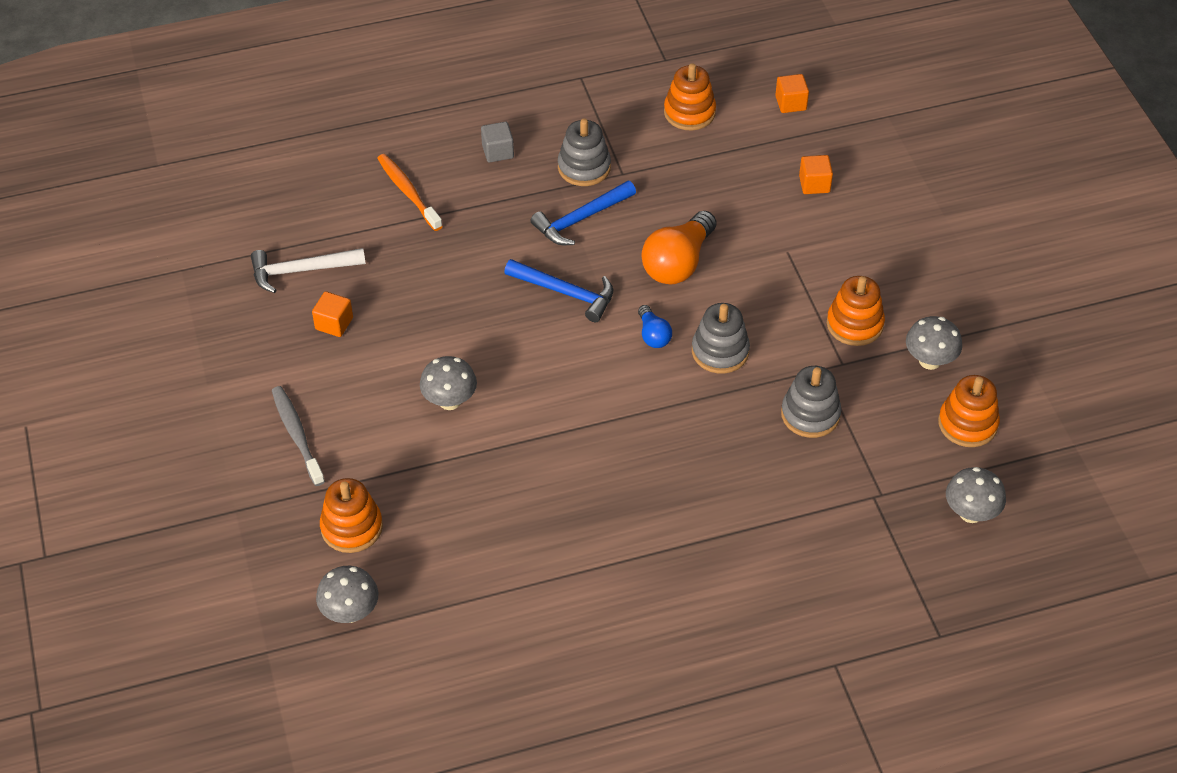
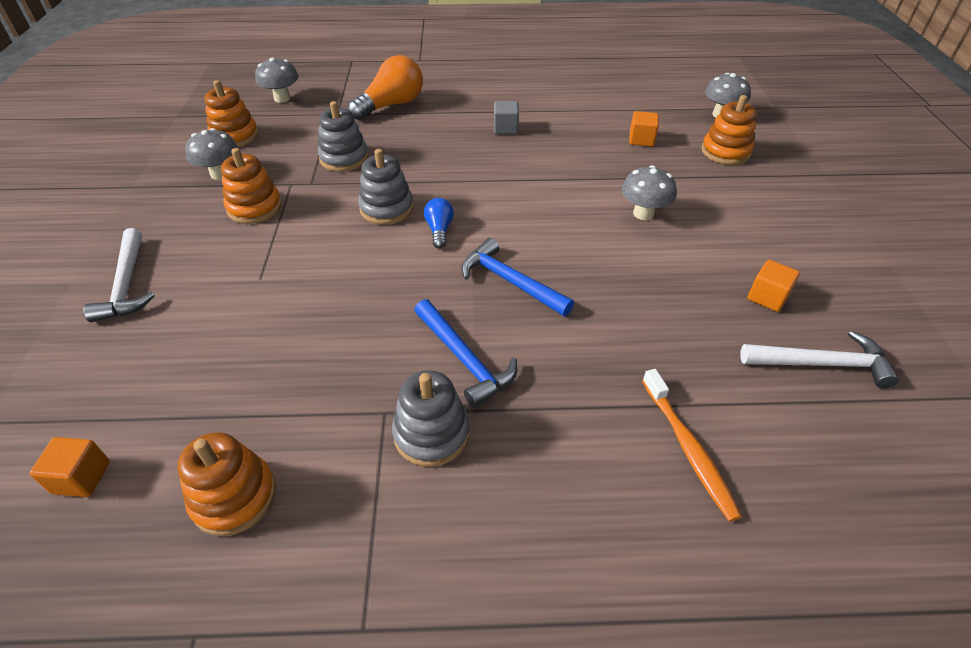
camera: 165 degrees left, 5 degrees down
grey toothbrush [272,386,325,486] -> none
grey cube [481,122,514,163] -> grey cube moved to [494,101,519,134]
blue hammer [530,181,636,245] -> blue hammer turned 75 degrees clockwise [414,299,517,408]
orange light bulb [642,211,716,285] -> orange light bulb moved to [348,55,423,120]
orange cube [799,155,833,194] -> orange cube moved to [629,111,659,147]
none -> white hammer [83,228,155,322]

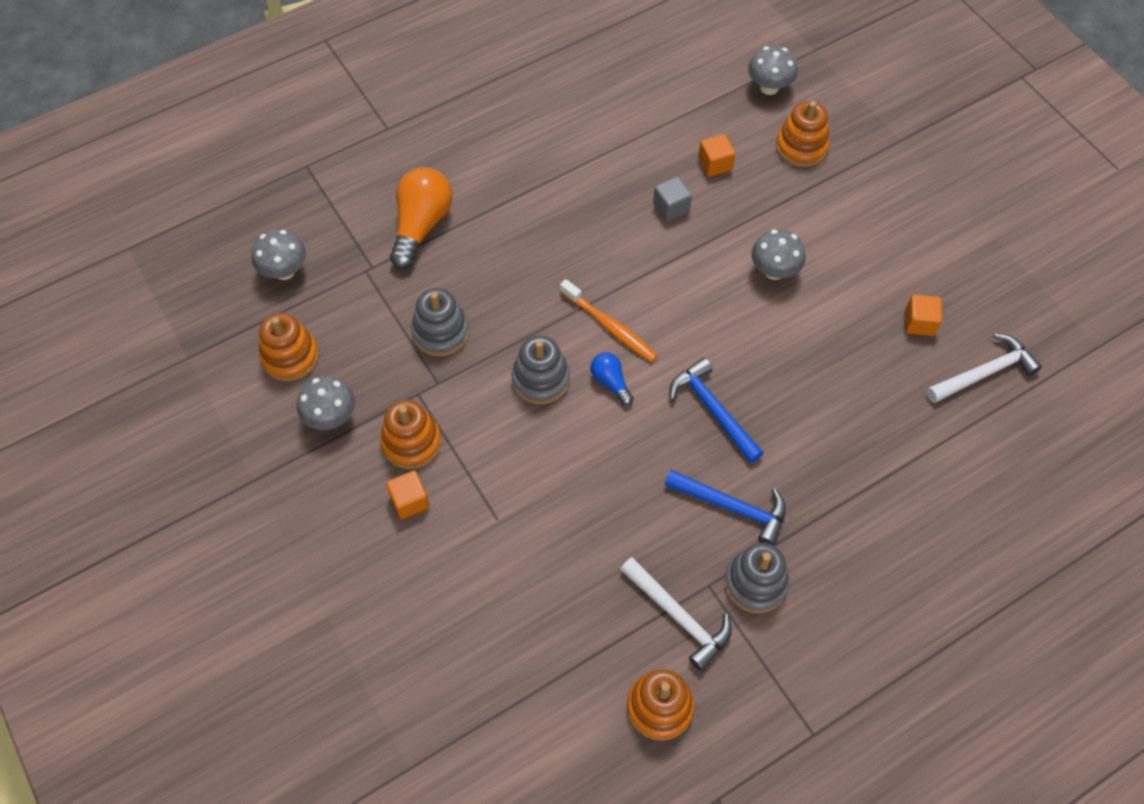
camera: 30 degrees left, 15 degrees up
orange cube [29,437,110,497] -> orange cube moved to [386,470,430,519]
white hammer [83,228,155,322] -> white hammer moved to [620,557,732,671]
blue hammer [461,238,574,316] -> blue hammer turned 45 degrees clockwise [670,358,764,463]
grey cube [494,101,519,134] -> grey cube moved to [653,176,692,221]
orange toothbrush [642,369,742,522] -> orange toothbrush moved to [560,279,658,362]

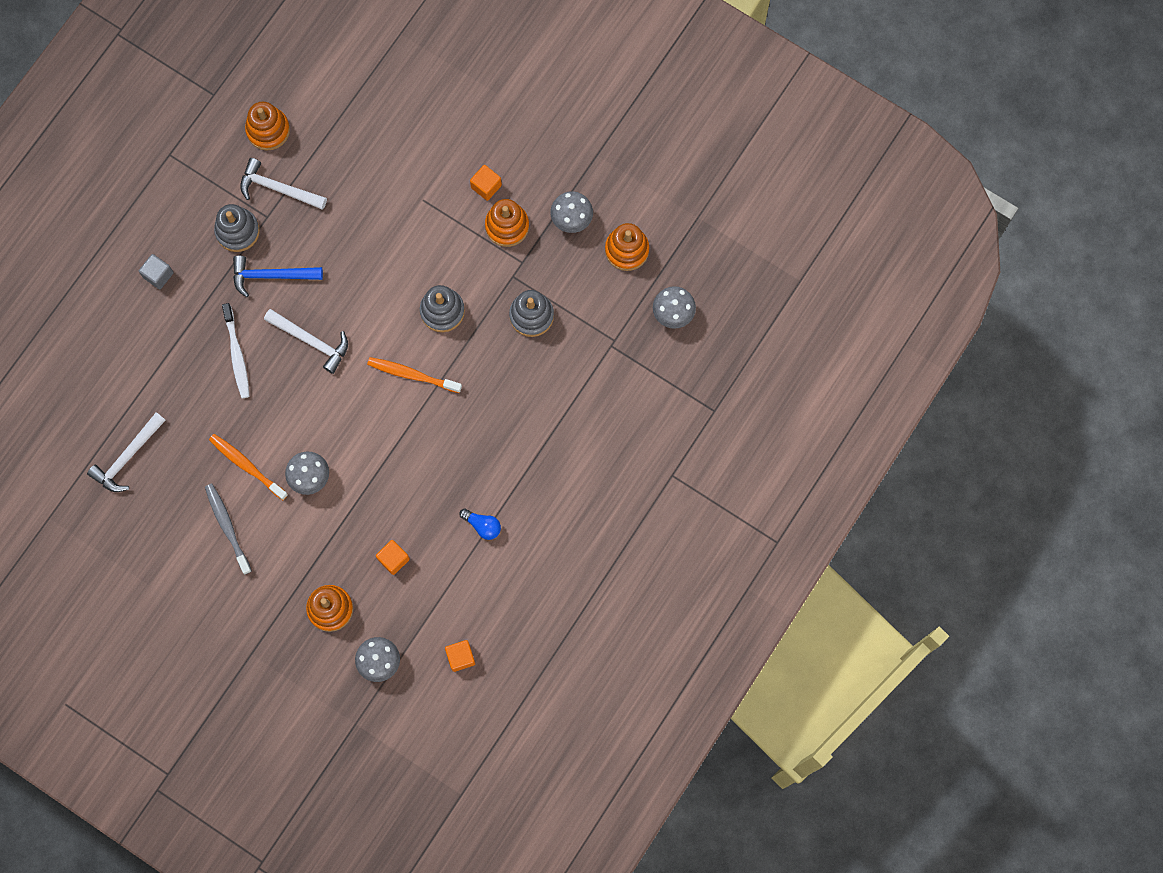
camera: 155 degrees right, 15 degrees up
orange light bulb [390,167,452,269] -> none
blue light bulb [591,352,634,406] -> blue light bulb moved to [459,508,501,540]
grey cube [653,176,692,221] -> grey cube moved to [139,254,174,289]
blue hammer [670,358,764,463] -> white hammer [264,309,348,374]
orange cube [905,294,942,336] -> orange cube moved to [445,640,475,672]
none -> grey toothbrush [205,484,252,575]
none -> orange toothbrush [209,434,288,500]
none -> white toothbrush [222,303,250,398]

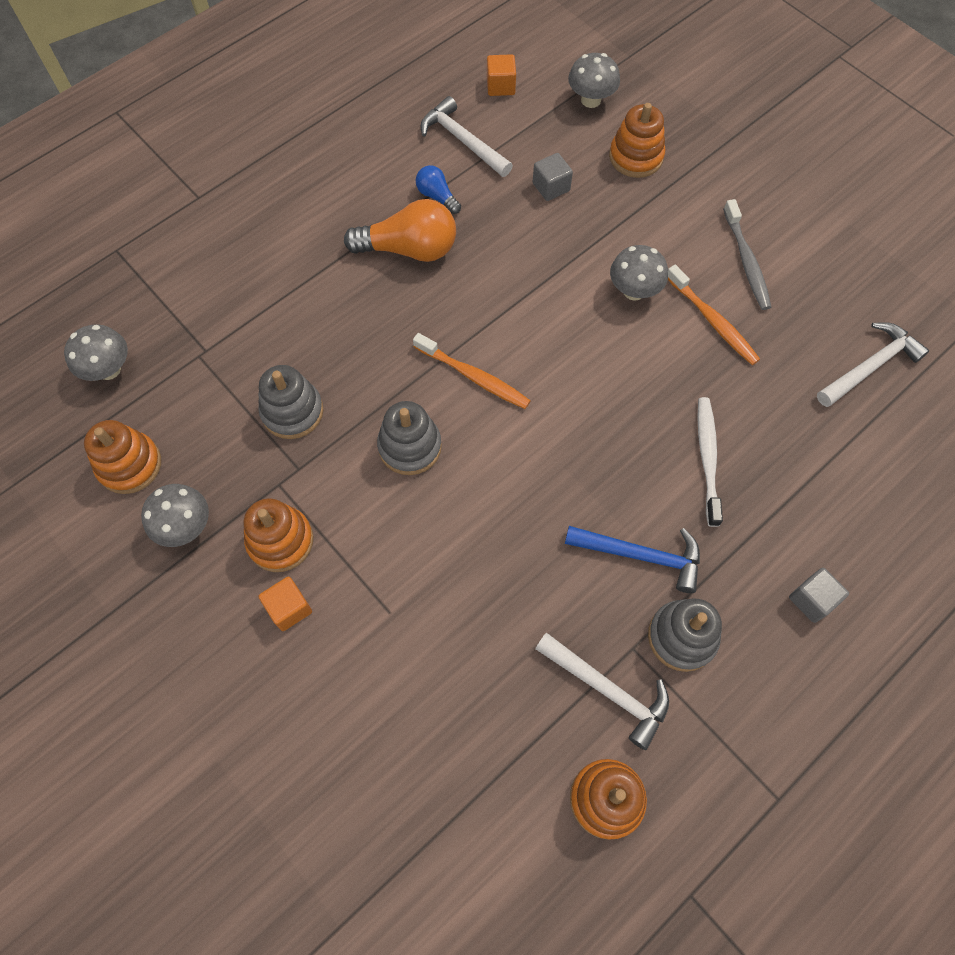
camera: 165 degrees left, 10 degrees down
white hammer [264,309,348,374] -> white hammer moved to [421,96,513,177]
orange cube [376,540,410,575] -> grey cube [533,153,573,201]
none -> orange light bulb [344,199,456,262]

